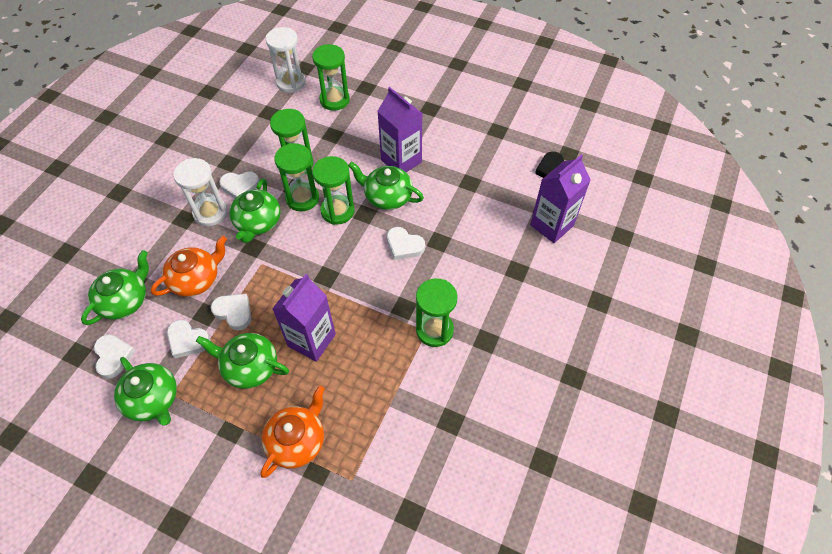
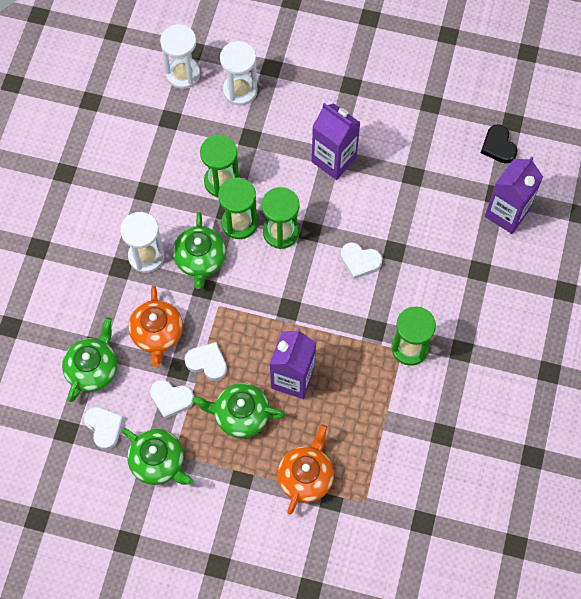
camera: 10 degrees left, 10 degrees up
orange teapot [151,236,227,297] -> orange teapot turned 135 degrees clockwise [128,286,183,367]
white heart [219,172,259,198] -> none
green hourglass [312,44,350,111] -> white hourglass [220,41,258,106]
green teapot [348,161,424,210] -> none

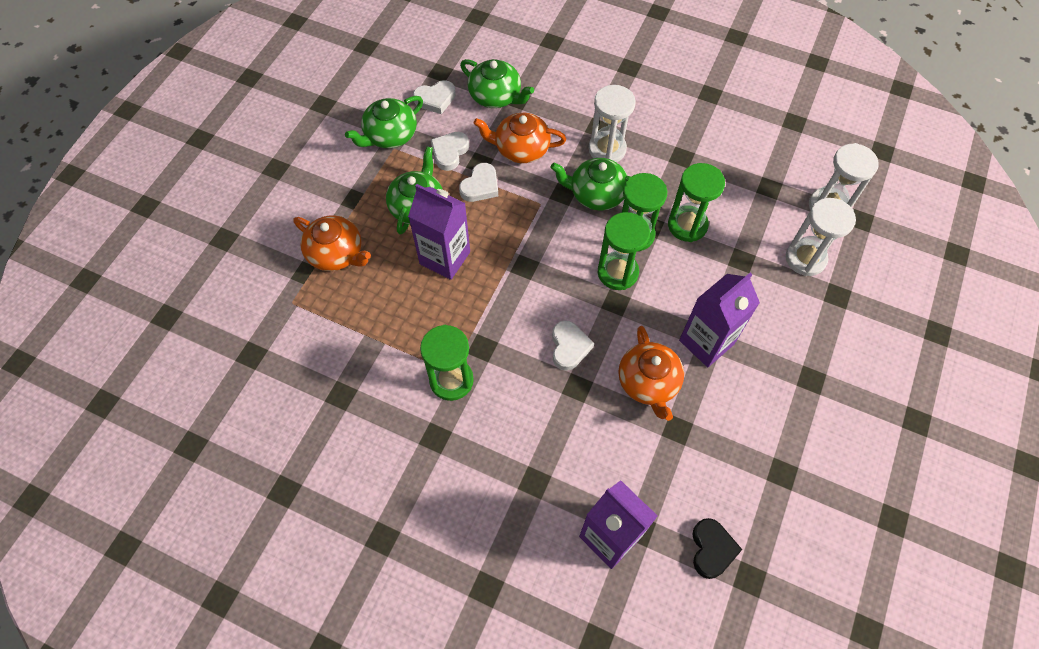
camera: 100 degrees right, 5 degrees down
white heart [340,242,382,280] -> white heart turned 150 degrees clockwise [552,320,594,371]
black heart [481,124,518,164] -> black heart turned 105 degrees clockwise [693,518,742,579]
none -> orange teapot [618,326,684,421]

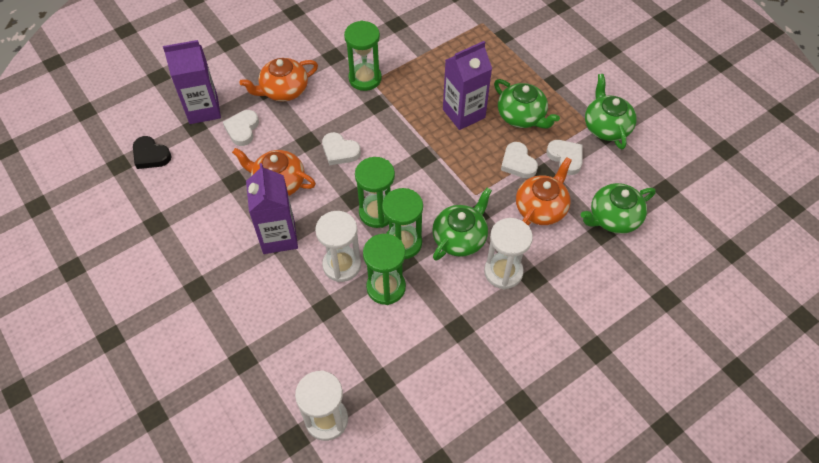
camera: 120 degrees right, 5 degrees down
orange teapot [294,216,371,271] -> orange teapot moved to [240,58,318,102]
white heart [413,80,456,114] -> white heart moved to [223,110,259,146]
white hourglass [786,198,856,276] -> white hourglass moved to [315,211,361,282]

